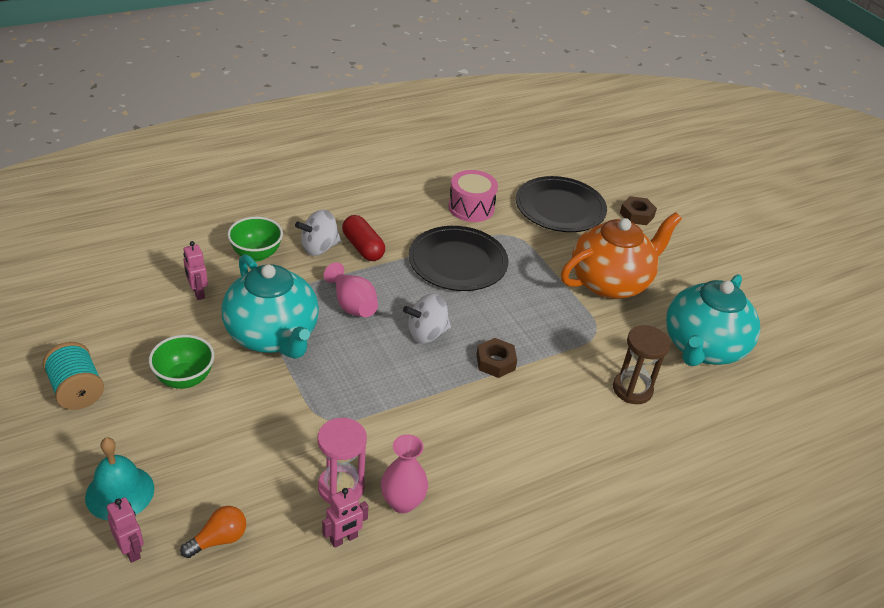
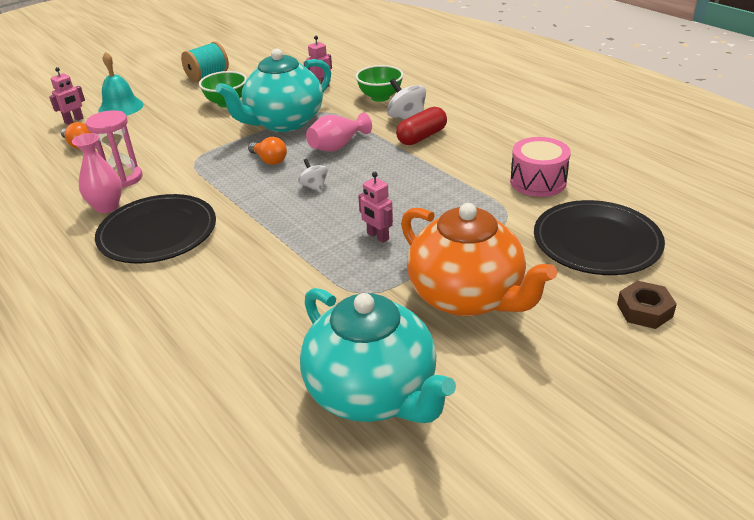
camera: 85 degrees right, 5 degrees down
pink robot [322,488,368,548] -> pink robot moved to [358,172,393,243]
white spinning top [403,293,451,343] -> white spinning top [298,158,328,193], size x0.61
black plate [409,226,508,291] -> black plate moved to [95,194,216,263]
brown nut [476,338,517,378] -> none
brown hourglass [613,325,670,404] -> none
turquoise teapot [666,274,760,366] -> turquoise teapot turned 150 degrees counterclockwise [300,288,456,423]
none -> orange light bulb [248,137,287,165]

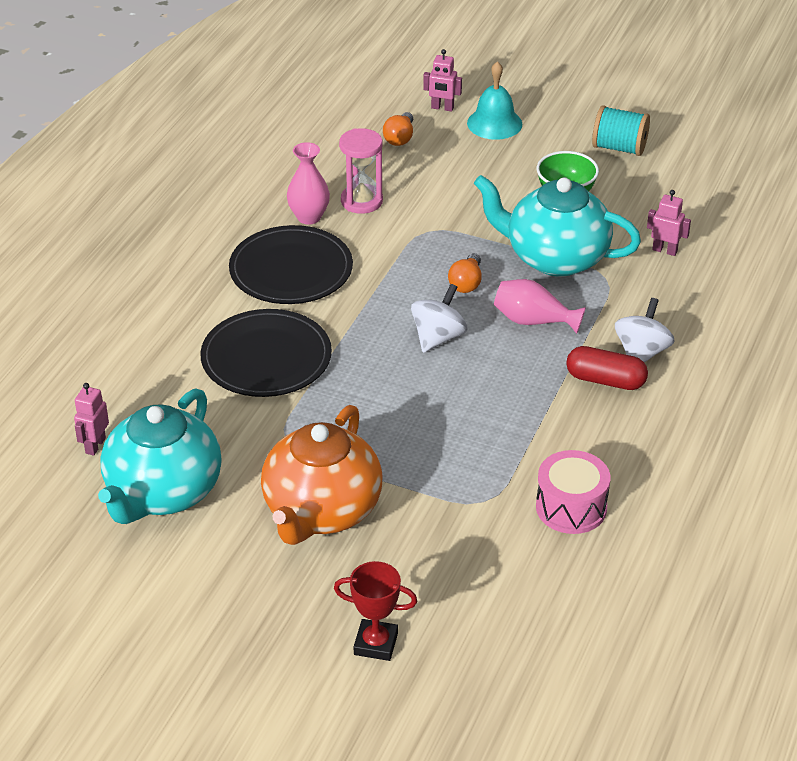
camera: 60 degrees right, 5 degrees up
white spinning top [298,158,328,193] -> white spinning top [411,284,467,353], size x1.64
green bowl [355,65,403,102] -> none
pink robot [358,172,393,243] -> pink robot moved to [74,383,109,456]
black plate [534,200,665,275] -> black plate moved to [200,309,332,397]
brown nut [617,281,677,329] -> red trophy [334,561,417,661]

